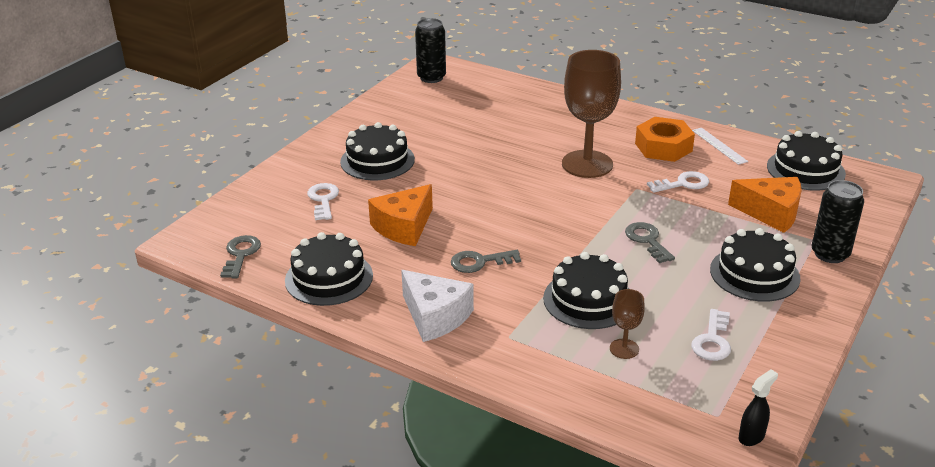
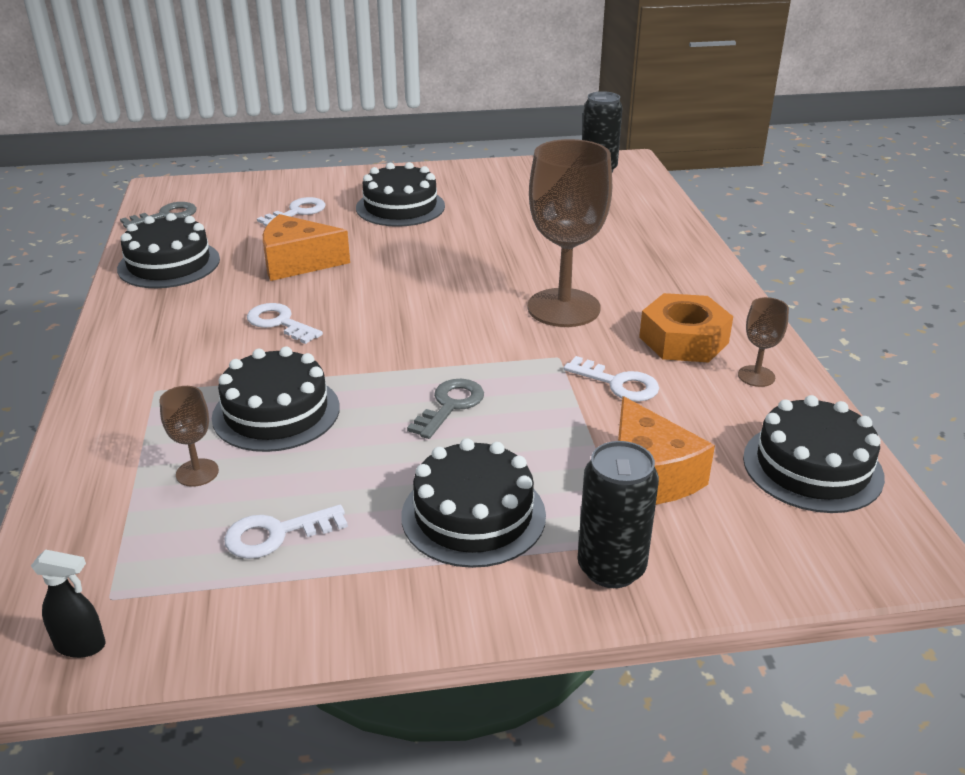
camera: 50 degrees right, 0 degrees up
white cheese [401,270,474,342] -> none
grey key [451,250,521,273] -> white key [247,303,323,344]
white ruler [692,128,748,165] -> brown goblet [738,297,789,387]

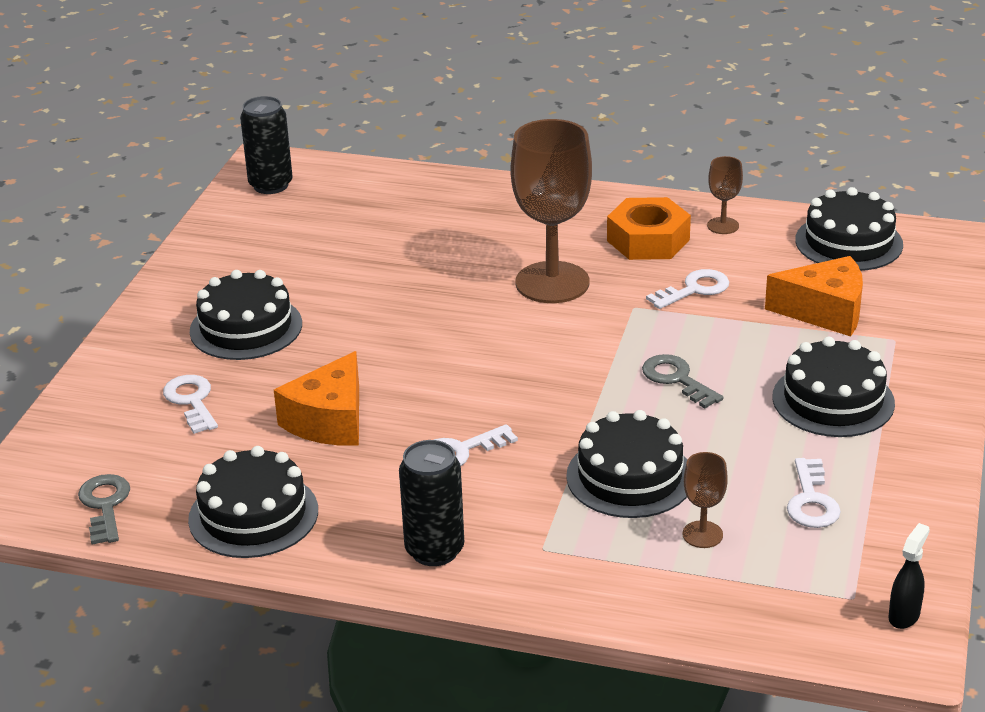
camera: 65 degrees left, 0 degrees up
black can [578,441,659,588] -> black can moved to [399,440,464,566]

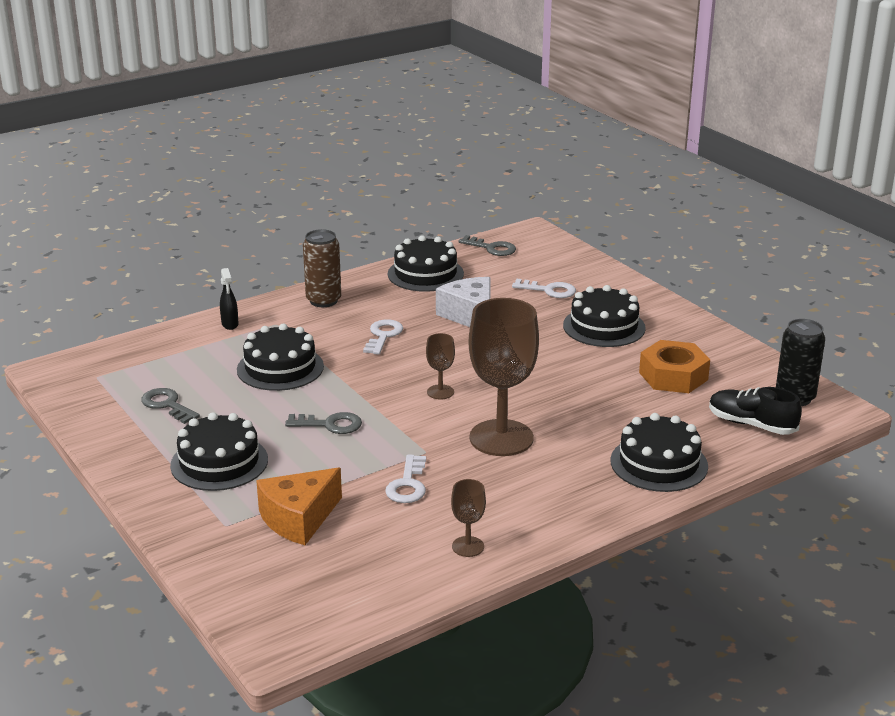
camera: 130 degrees right, 5 degrees down
orange cheese [274,351,359,446] -> white cheese [436,277,491,327]
black can [399,440,464,566] -> brown can [303,229,341,307]
orange nut [607,197,691,260] -> orange nut moved to [639,340,710,393]
brown goblet [683,452,728,548] -> brown goblet moved to [426,333,455,399]
white key [787,458,841,528] -> grey key [141,388,200,424]
black cake [795,187,903,271] -> black cake moved to [610,413,708,492]
black spray bottle [889,523,930,629] -> black spray bottle moved to [220,268,238,330]
none -> black shoe [709,387,802,435]

